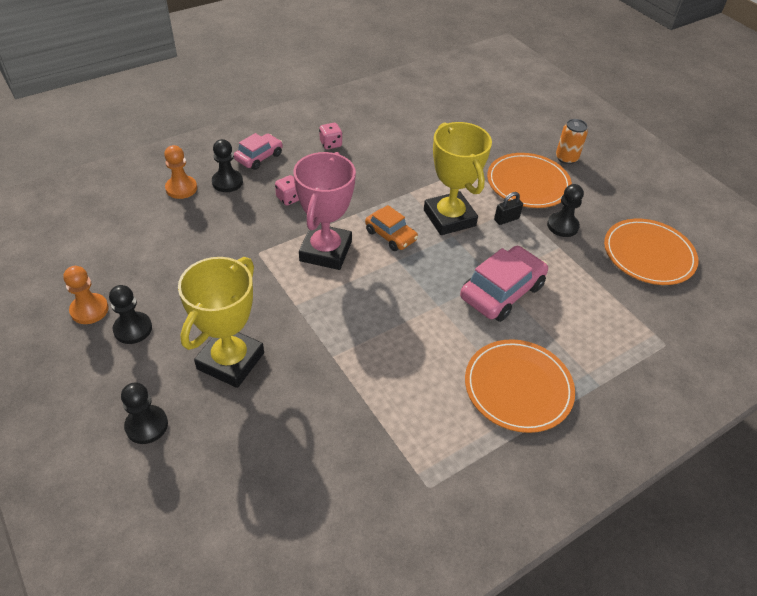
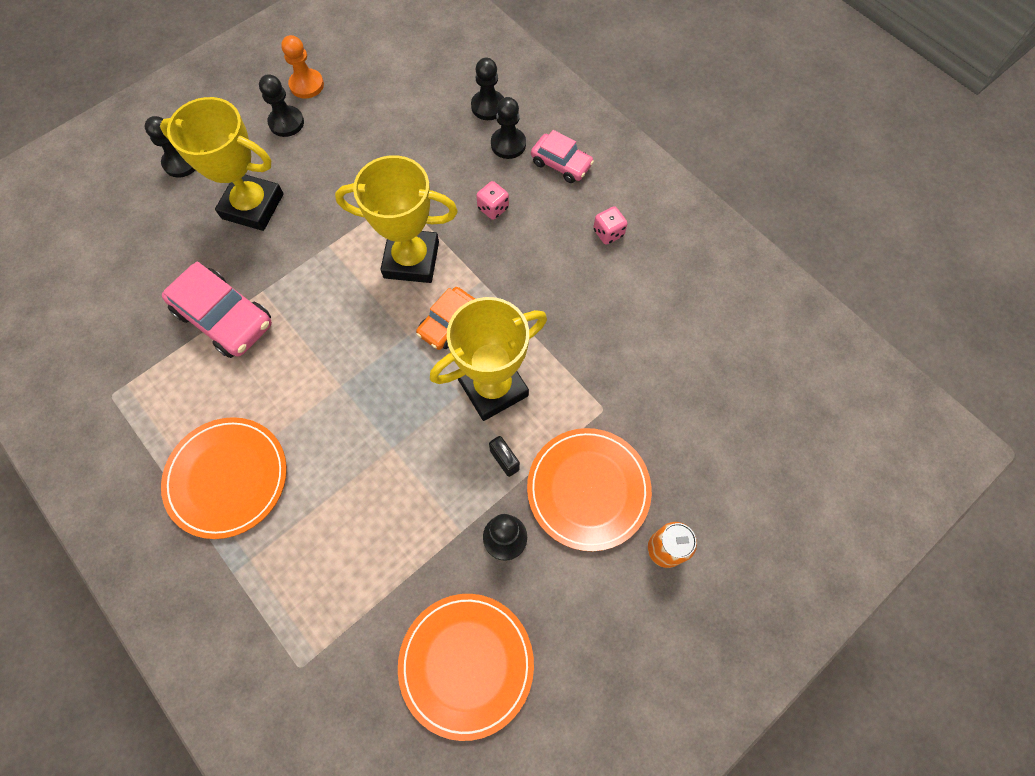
camera: 85 degrees right, 20 degrees up
orange pawn [164,145,197,199] -> black pawn [471,58,504,120]
pink trophy [293,152,356,270] -> yellow trophy [335,155,458,283]
pink car [460,246,548,322] -> pink car moved to [162,261,272,358]

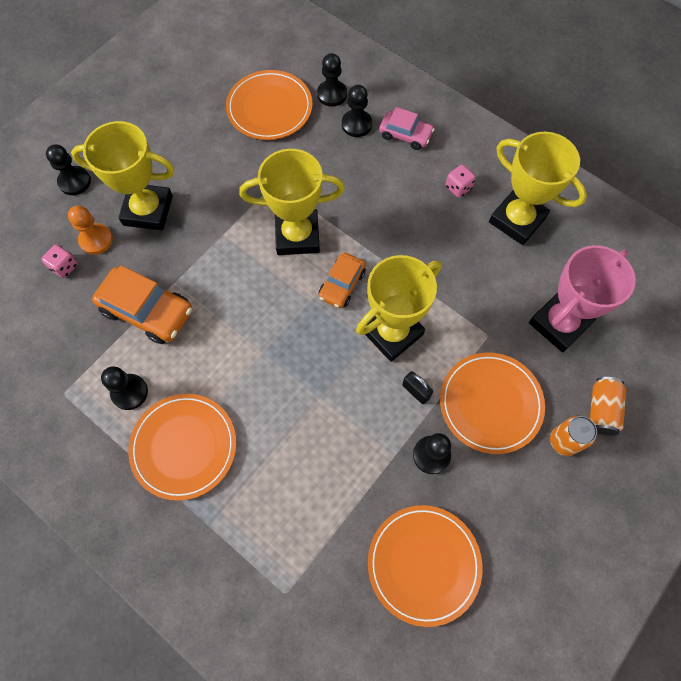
camera: 10 degrees left, 0 degrees up
pink car [162,261,272,358] -> orange car [92,265,192,344]
black pawn [259,74,304,137] -> black pawn moved to [101,366,148,410]
orange pawn [281,35,324,99] -> orange pawn moved to [68,205,113,255]
pink dice [476,181,509,220] -> pink dice moved to [41,245,78,278]
none -> orange plate [226,70,313,140]
none -> yellow trophy [489,132,587,245]
none -> pink trophy [529,245,636,353]
none -> orange can [590,377,626,436]

